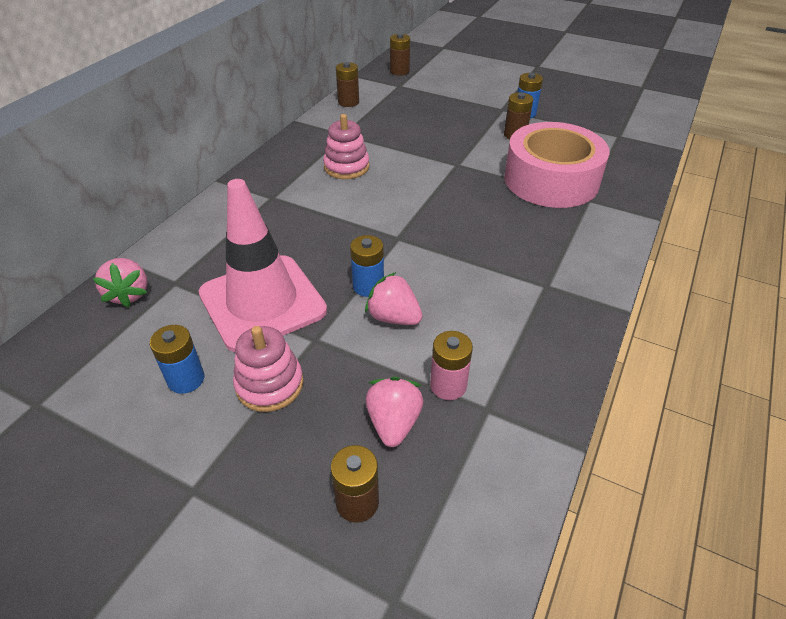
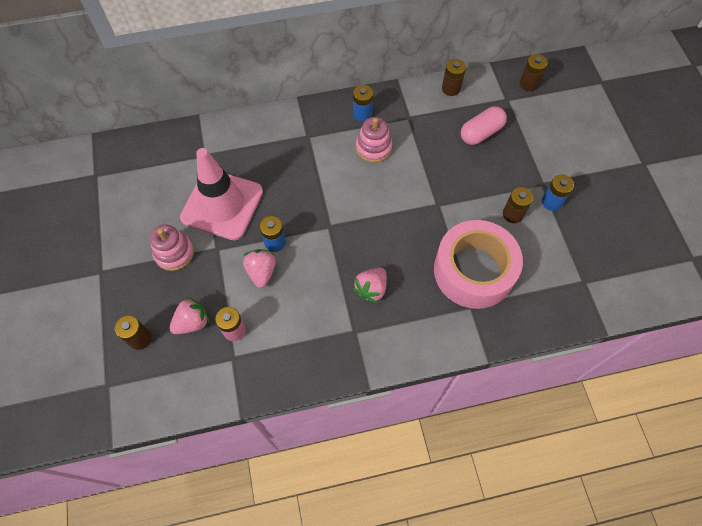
camera: 50 degrees right, 20 degrees up
pink strawberry [93,258,148,308] -> pink strawberry moved to [353,267,387,304]
blue battery [150,325,204,394] -> blue battery moved to [353,85,373,122]
none -> pink capsule [461,106,507,145]

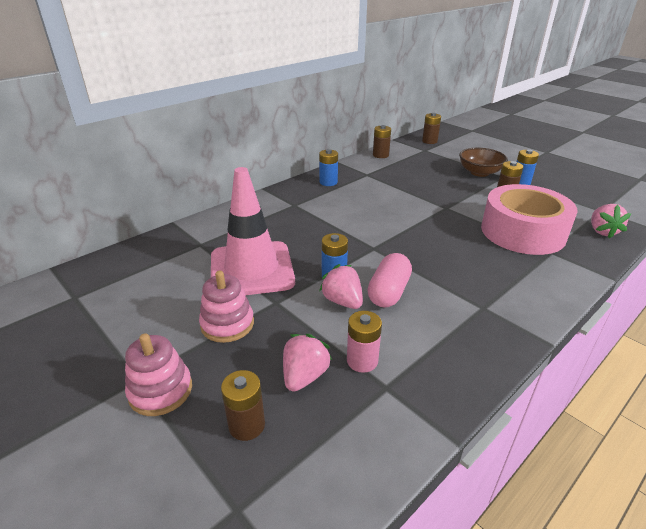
camera: 30 degrees left, 30 degrees down
pink strawberry [353,267,387,304] -> pink strawberry moved to [591,204,631,239]
pink stacking toy [356,117,392,163] -> pink stacking toy moved to [125,333,192,416]
pink capsule [461,106,507,145] -> pink capsule moved to [367,253,412,308]
none -> brown bowl [459,148,508,177]

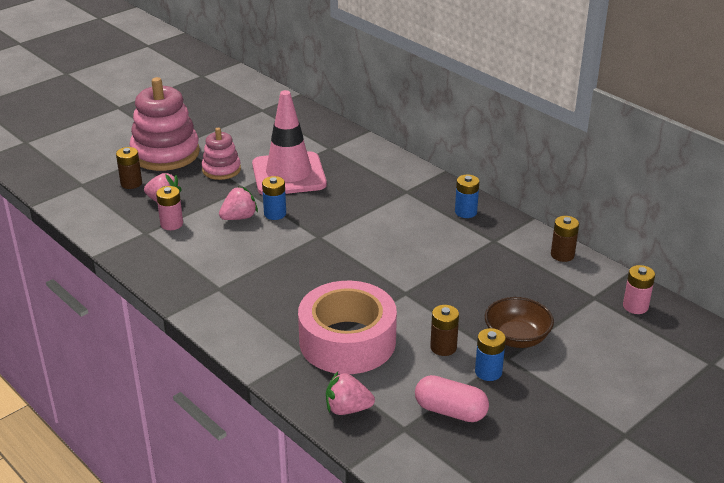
camera: 90 degrees right, 0 degrees up
pink stacking toy [125,333,192,416] -> pink stacking toy [130,77,200,171], size x1.80
pink capsule [367,253,412,308] -> pink capsule moved to [415,375,489,422]
brown battery [422,113,441,144] -> pink battery [623,265,655,314]

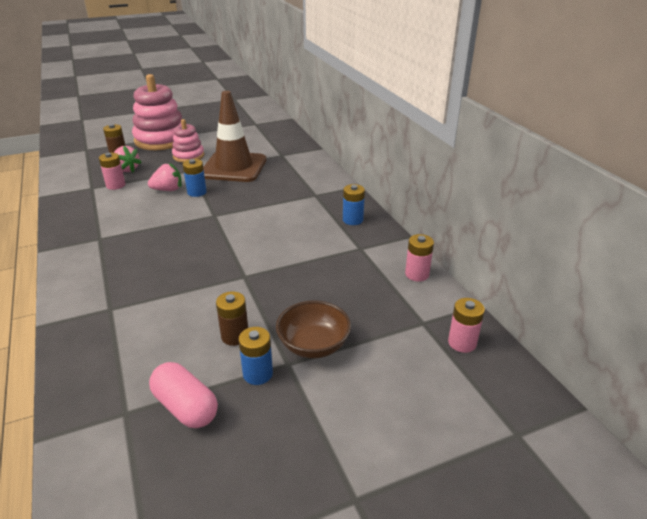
camera: 20 degrees right, 0 degrees up
pink traffic cone [252,90,327,195] -> brown traffic cone [203,91,266,182]
pink tape [298,281,397,374] -> none
pink strawberry [326,372,375,415] -> none
brown battery [551,216,579,262] -> pink battery [405,234,434,282]

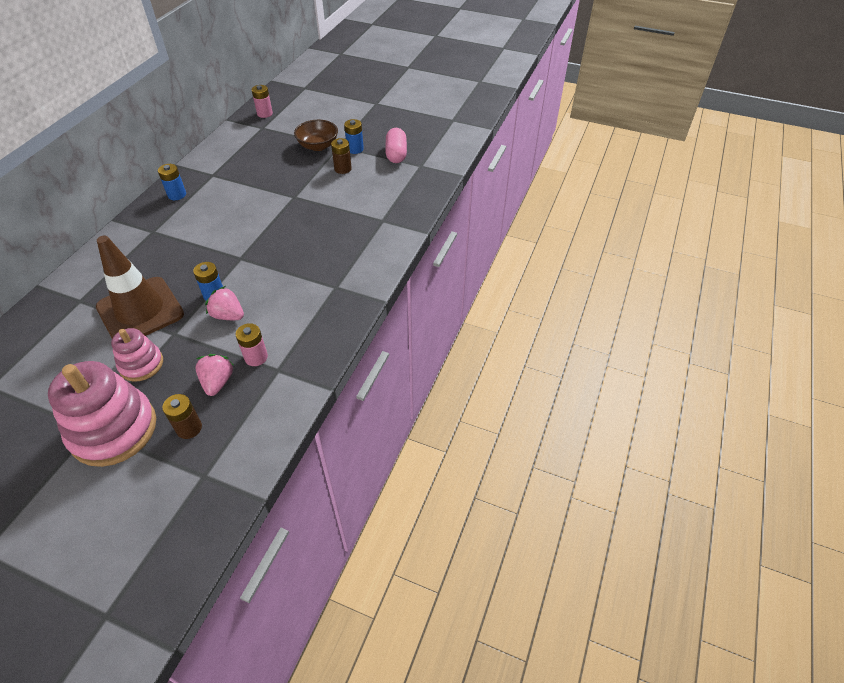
camera: 135 degrees left, 15 degrees up
pink battery [405,234,434,282] -> none

